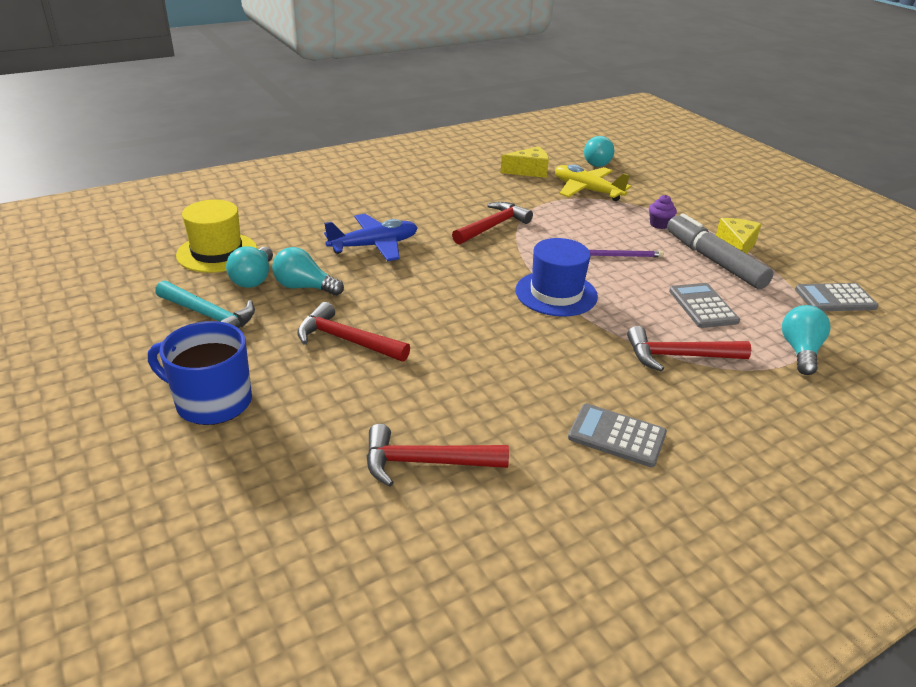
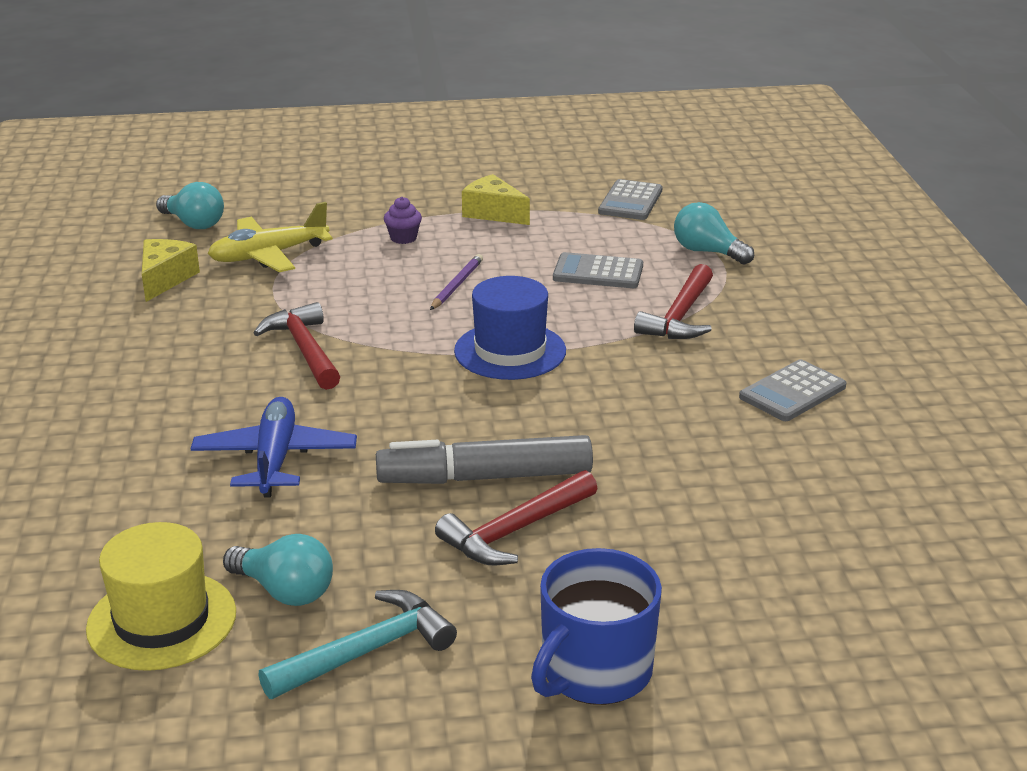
camera: 65 degrees left, 5 degrees down
turquoise light bulb [272,247,344,296] -> none
red hammer [367,424,509,487] -> none
grey marker [667,214,774,289] -> grey marker moved to [376,435,593,484]

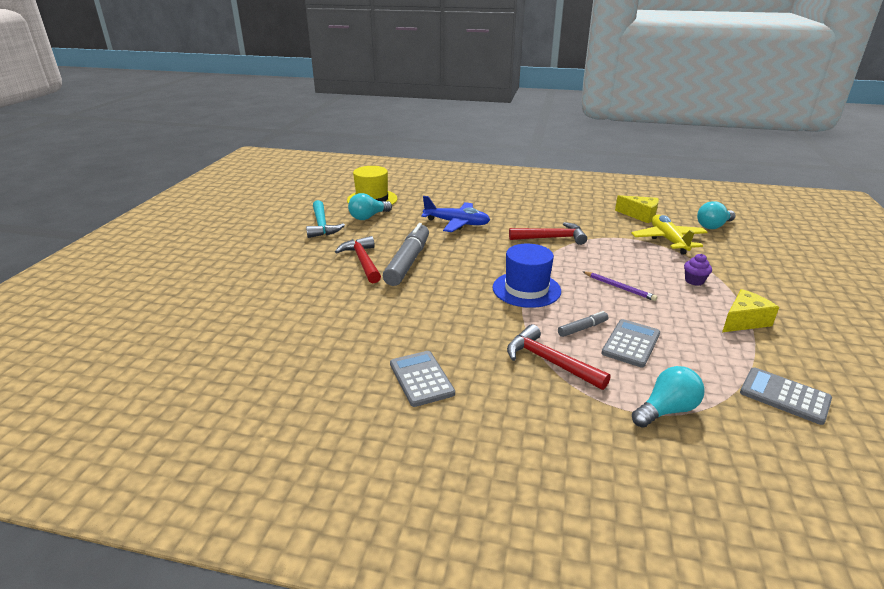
camera: 110 degrees right, 0 degrees up
blue mug [531,548,662,705] -> none
none -> grey marker [558,311,608,337]

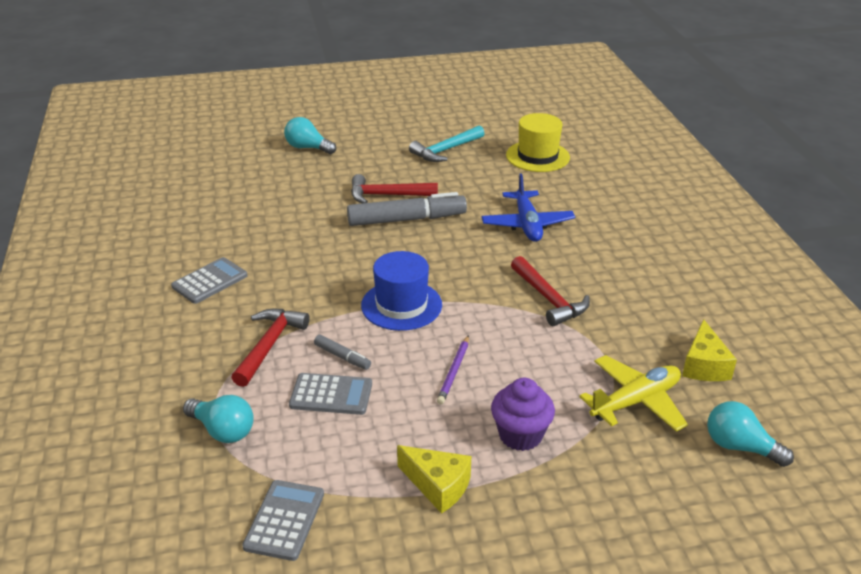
camera: 65 degrees right, 5 degrees up
red hammer [335,236,381,283] -> red hammer turned 135 degrees counterclockwise [351,174,438,203]
turquoise light bulb [348,193,392,220] -> turquoise light bulb moved to [284,117,336,154]
purple cupcake [684,254,712,286] -> purple cupcake [491,378,555,451], size x1.67

